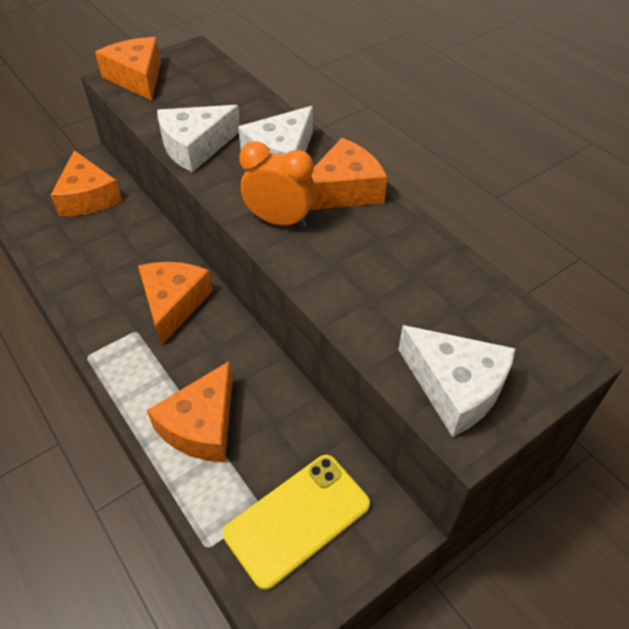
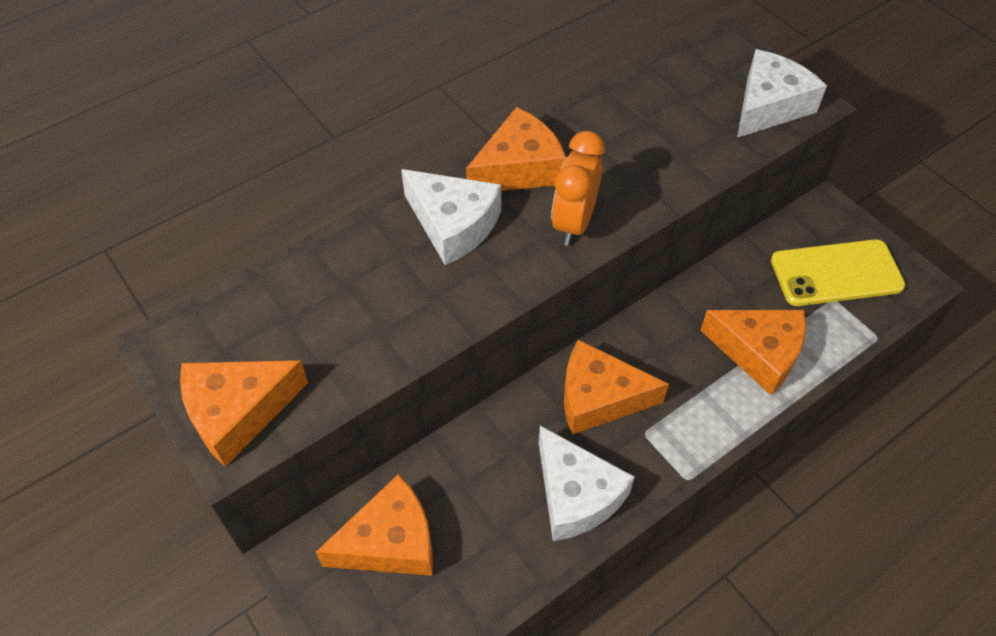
camera: 90 degrees left, 5 degrees up
white cheese [157,105,240,172] -> white cheese moved to [539,425,635,541]
yellow phone [223,455,370,590] -> yellow phone turned 60 degrees counterclockwise [771,239,906,306]
orange cheese [309,138,387,210] -> orange cheese turned 90 degrees clockwise [466,107,566,191]

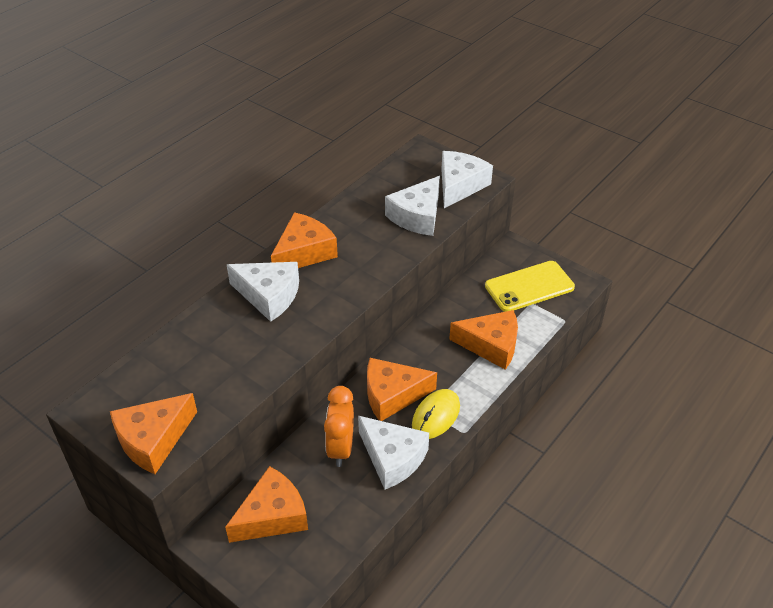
camera: 15 degrees left, 10 degrees down
orange clock [551,131,605,246] -> orange clock moved to [324,386,354,467]
none -> white cheese [385,176,440,236]
none -> yellow mouse [412,389,460,439]

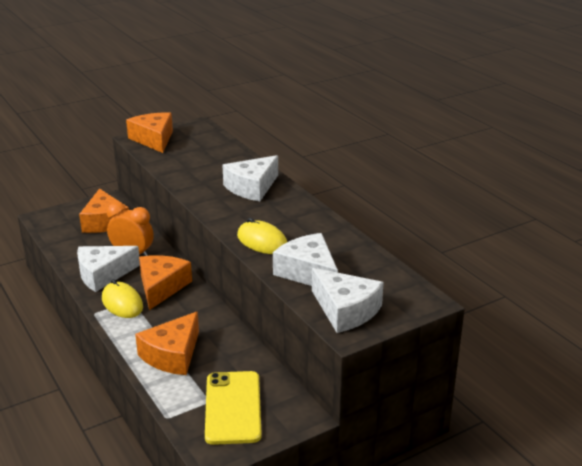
camera: 110 degrees right, 15 degrees down
orange cheese [271,212,338,268] -> none
none -> yellow mouse [237,218,287,254]

